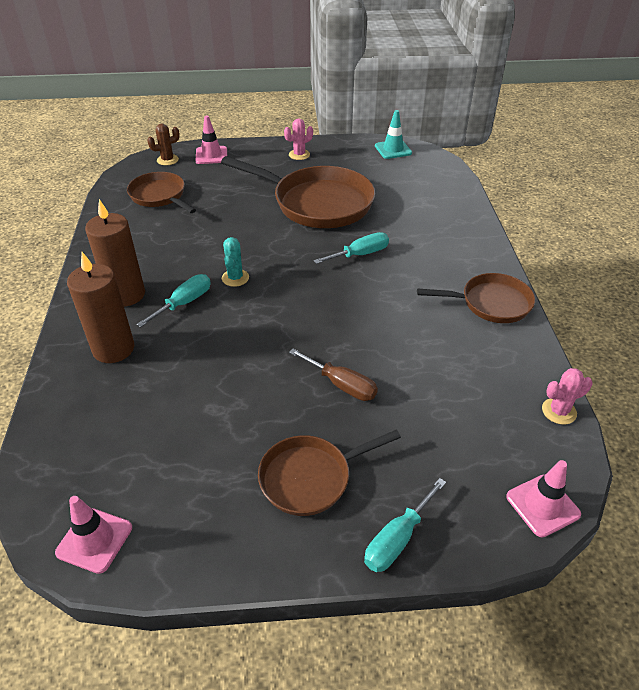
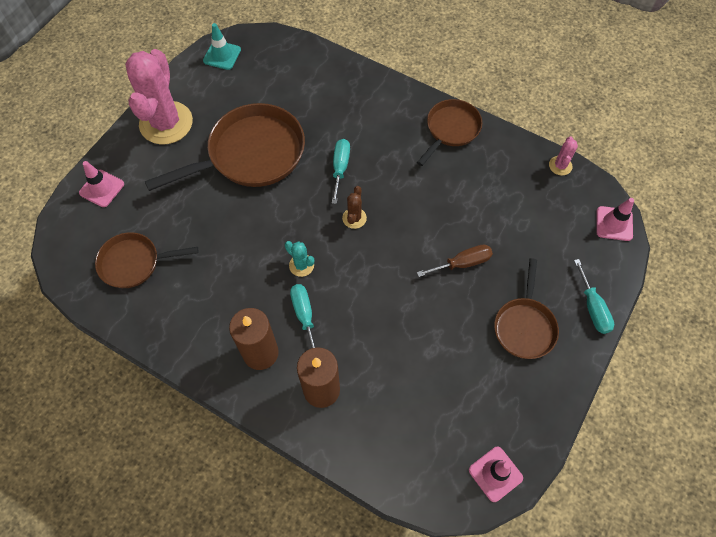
camera: 55 degrees left, 20 degrees up
brown cactus [147,124,180,165] -> brown cactus moved to [342,186,367,229]
pink cactus [284,119,313,160] -> pink cactus [125,49,193,145], size x2.36

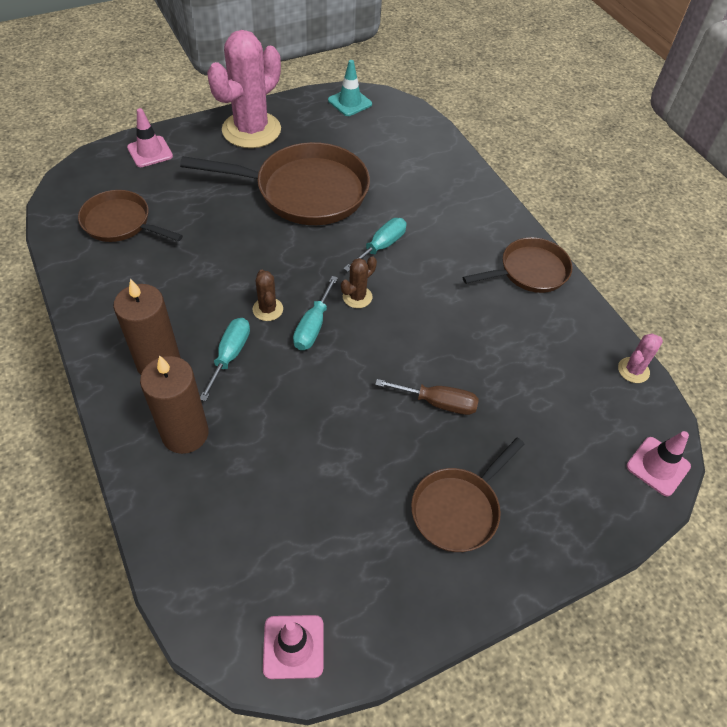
camera: 30 degrees right, 10 degrees down
turquoise cactus [285,241,314,277] -> brown cactus [253,270,283,321]
turquoise screwdriver [574,259,614,334] -> turquoise screwdriver moved to [293,276,338,350]

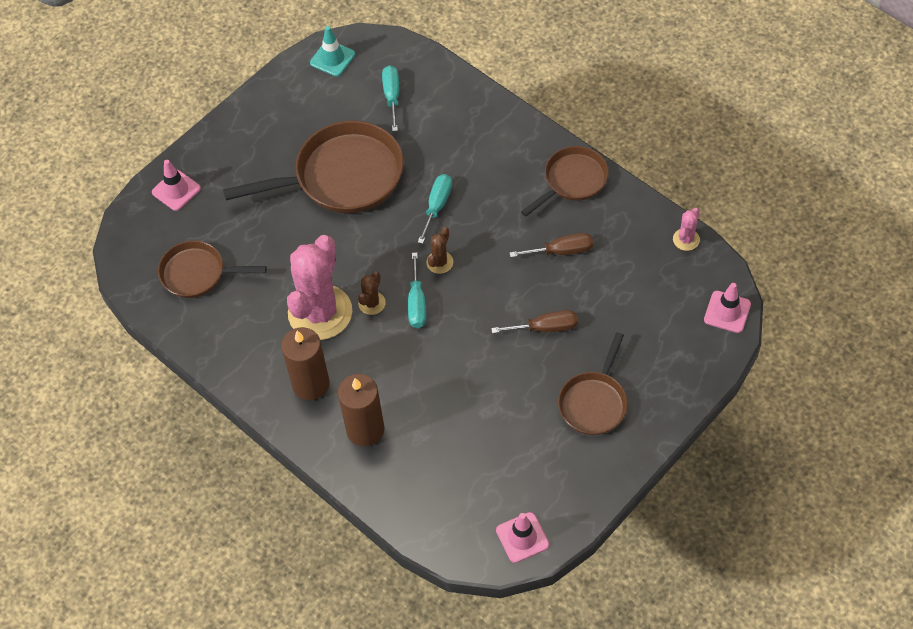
camera: 15 degrees left, 5 degrees up
turquoise screwdriver [200,318,250,401] -> turquoise screwdriver moved to [382,65,399,131]
pink cactus [207,30,281,148] -> pink cactus moved to [287,235,352,340]
brown cactus [253,270,283,321] -> brown cactus turned 60 degrees clockwise [358,271,386,315]
none -> brown screwdriver [509,233,593,258]

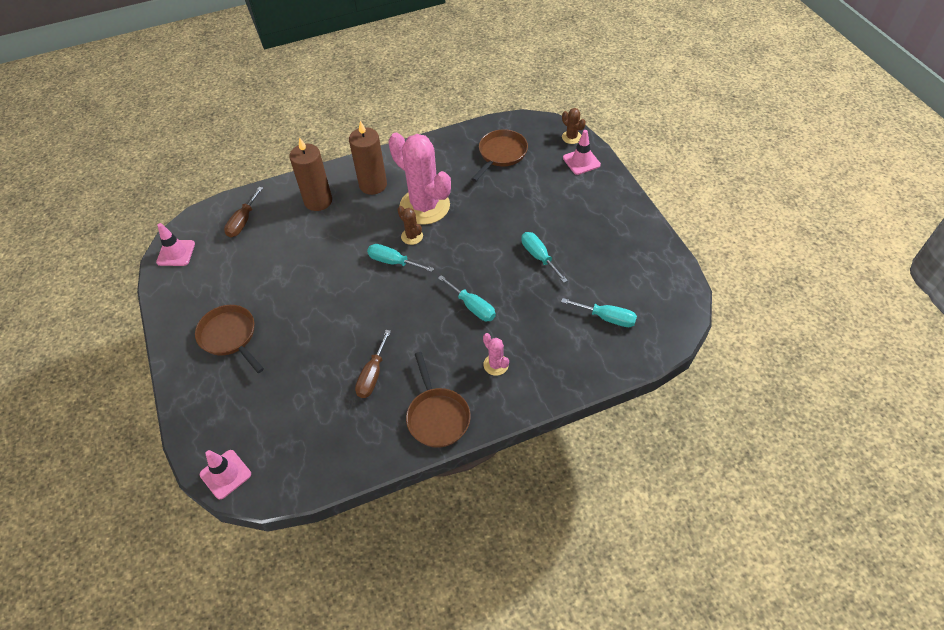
camera: 115 degrees right, 5 degrees down
brown pan [223,121,404,213] -> turquoise screwdriver [521,232,568,283]
turquoise traffic cone [310,26,355,77] -> none
brown cactus [426,227,453,274] -> brown cactus moved to [562,108,586,144]
brown screwdriver [491,310,578,334] -> brown screwdriver moved to [224,187,263,237]
pink cactus [673,208,700,251] -> pink cactus moved to [483,333,509,376]

